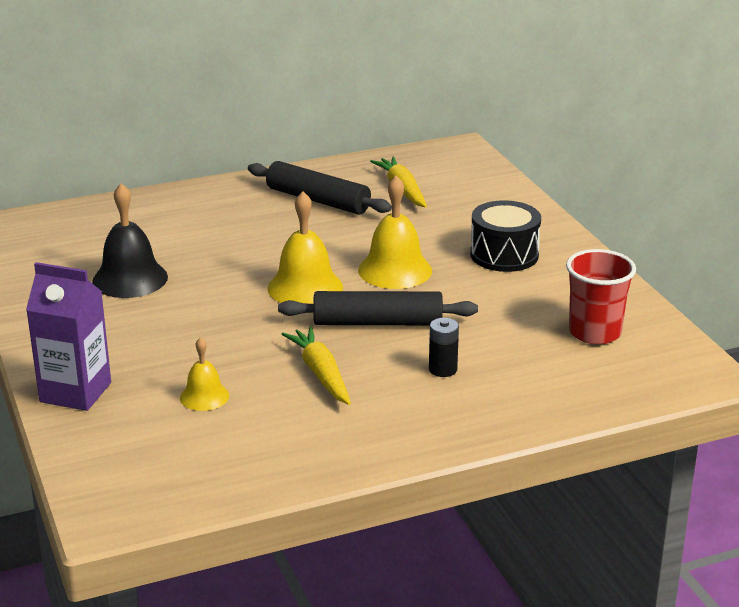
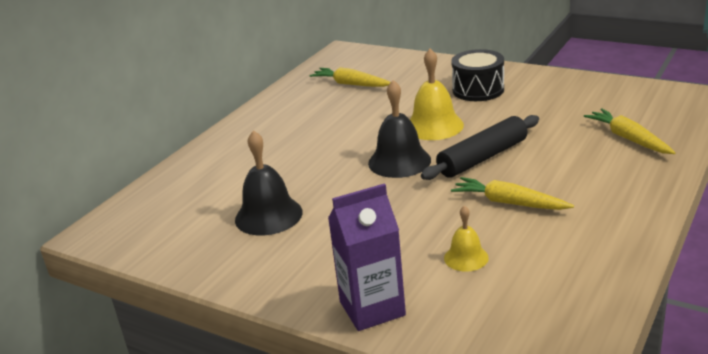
camera: 35 degrees left, 0 degrees up
black rolling pin [248,161,392,214] -> none
yellow bell [268,191,343,304] -> black bell [368,80,431,178]
black battery [429,318,459,377] -> none
red cup [566,249,636,345] -> none
none -> yellow carrot [584,109,675,154]

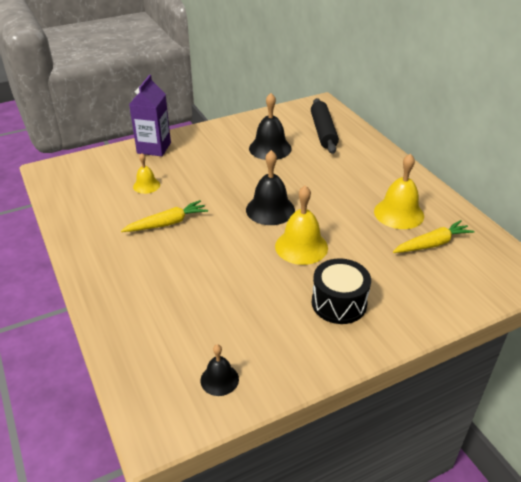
camera: 120 degrees right, 10 degrees up
black rolling pin [421,115,539,180] -> black rolling pin moved to [311,98,339,154]
yellow carrot [584,109,675,154] -> none
none -> black bell [201,344,239,396]
none -> yellow bell [374,153,424,229]

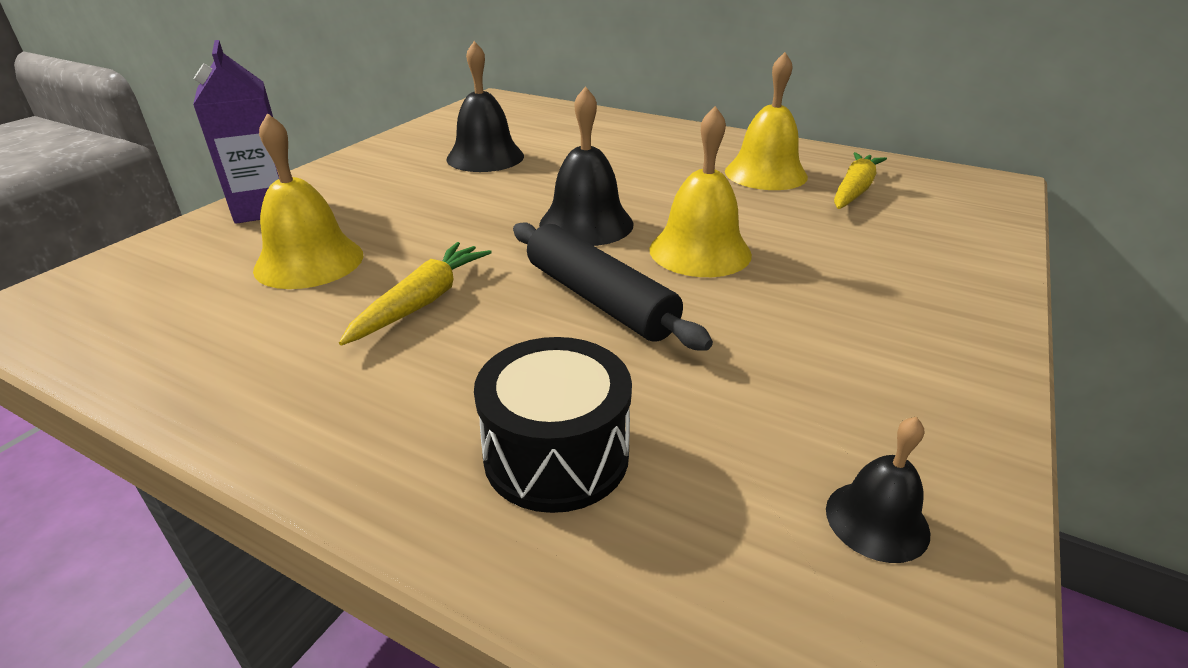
camera: 35 degrees left, 5 degrees down
yellow bell [133,153,160,194] -> yellow bell [253,113,363,289], size x1.73
black rolling pin [311,98,339,154] -> black rolling pin moved to [513,222,713,351]
black drum [312,258,371,324] -> black drum moved to [474,337,632,513]

